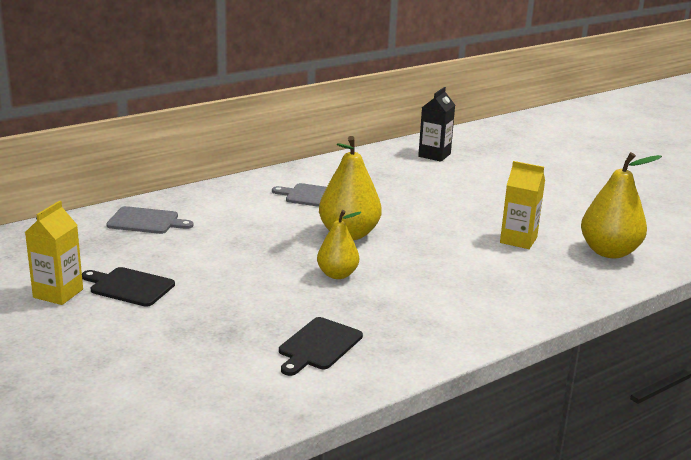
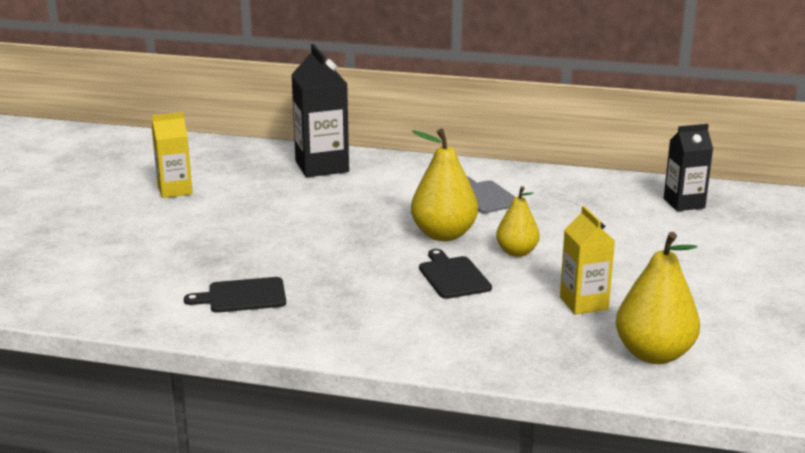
camera: 50 degrees right, 0 degrees up
black cutting board [82,267,175,307] -> black cutting board moved to [419,249,492,299]
grey cutting board [106,206,193,234] -> black carton [291,44,349,177]
yellow pear [317,210,361,279] -> yellow pear moved to [496,186,540,257]

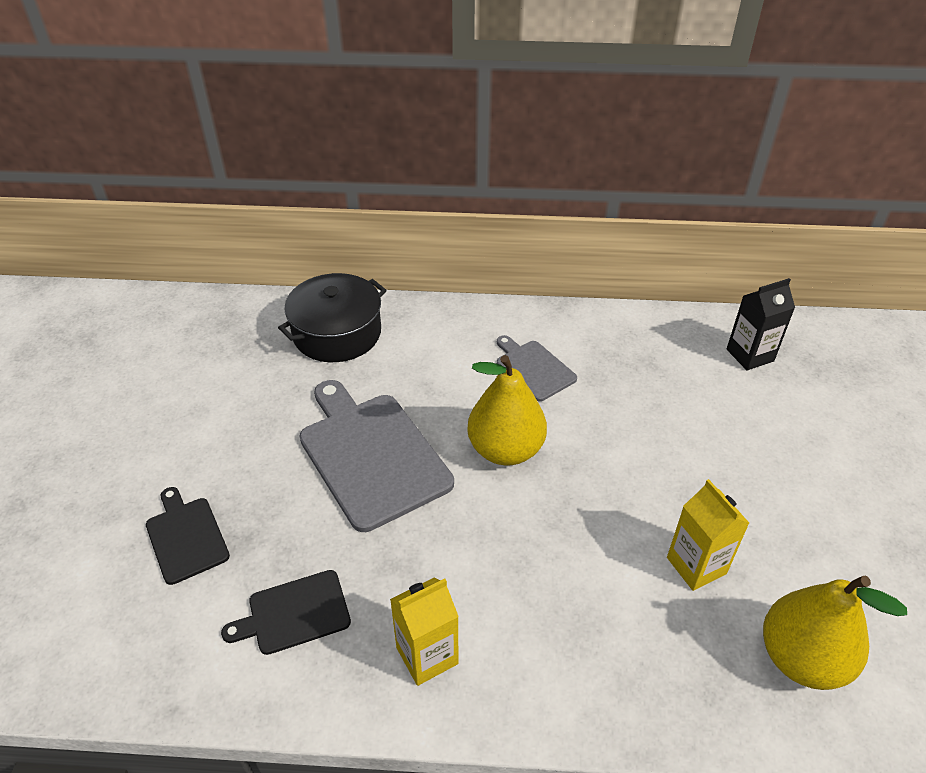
camera: 10 degrees left, 20 degrees up
yellow carton [152,112,193,198] -> yellow carton moved to [390,577,459,686]
black carton [291,44,349,177] -> black pot [278,273,386,362]
black cutting board [419,249,492,299] -> black cutting board moved to [146,487,230,585]
yellow pear [496,186,540,257] -> none
none -> grey cutting board [299,380,454,532]

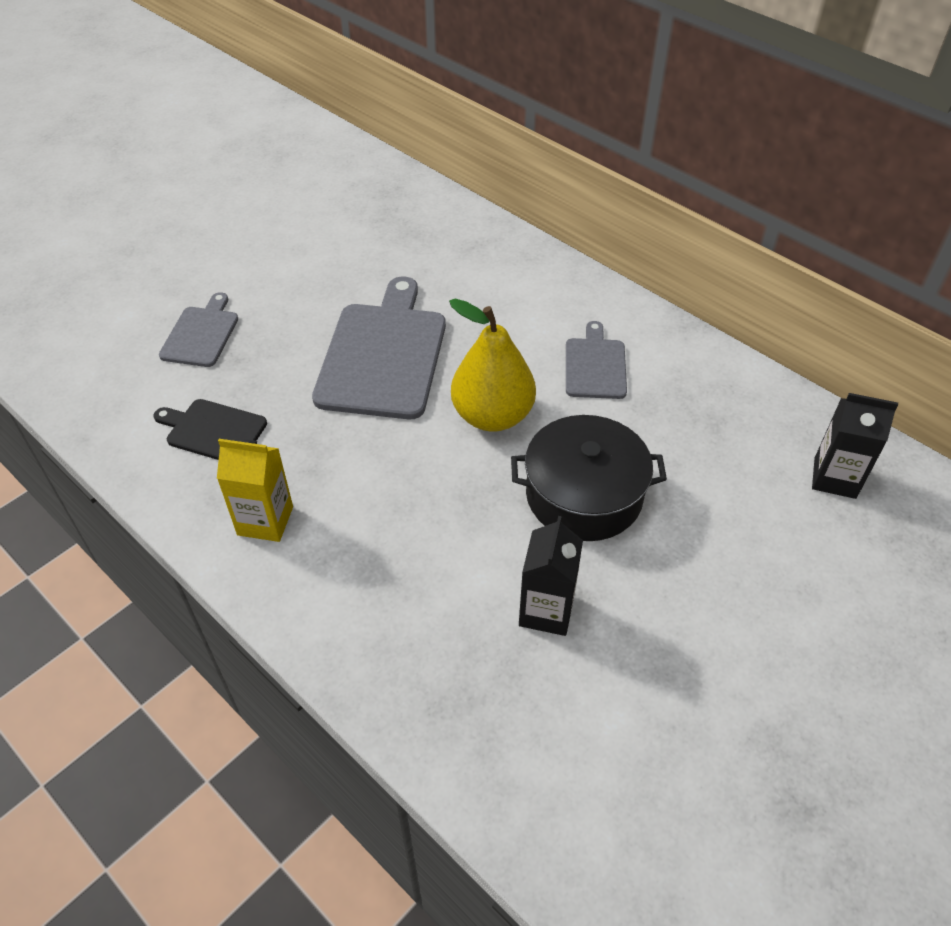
camera: 40 degrees right, 5 degrees up
black cutting board [146,487,230,585] -> grey cutting board [159,292,238,367]
black pot [278,273,386,362] -> black pot moved to [511,415,667,541]
yellow carton [667,479,749,591] -> black carton [519,516,583,636]
yellow pear [763,576,907,690] -> none

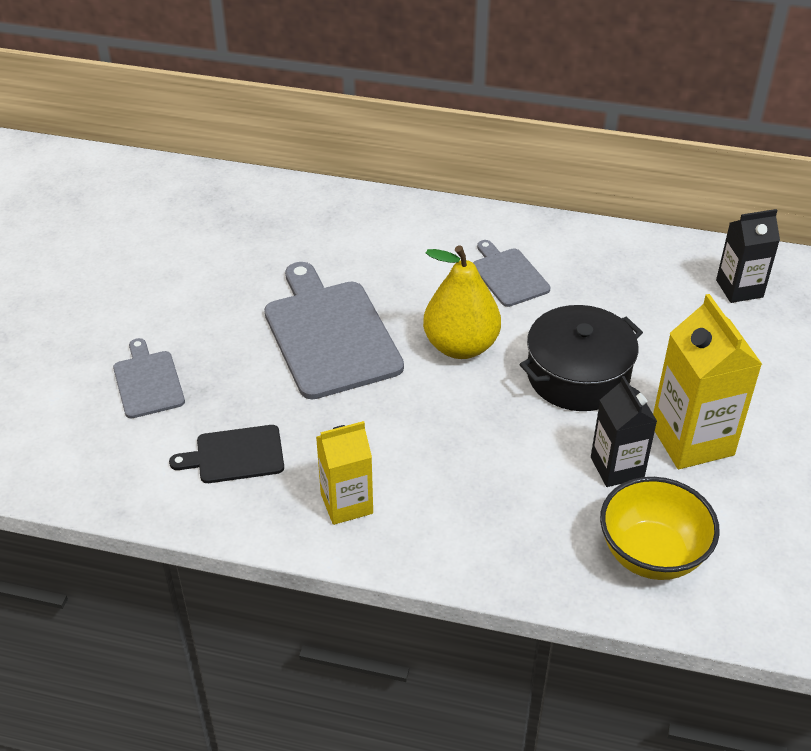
camera: 30 degrees left, 5 degrees down
none -> yellow bowl [600,477,720,580]
none -> yellow carton [653,294,762,469]

